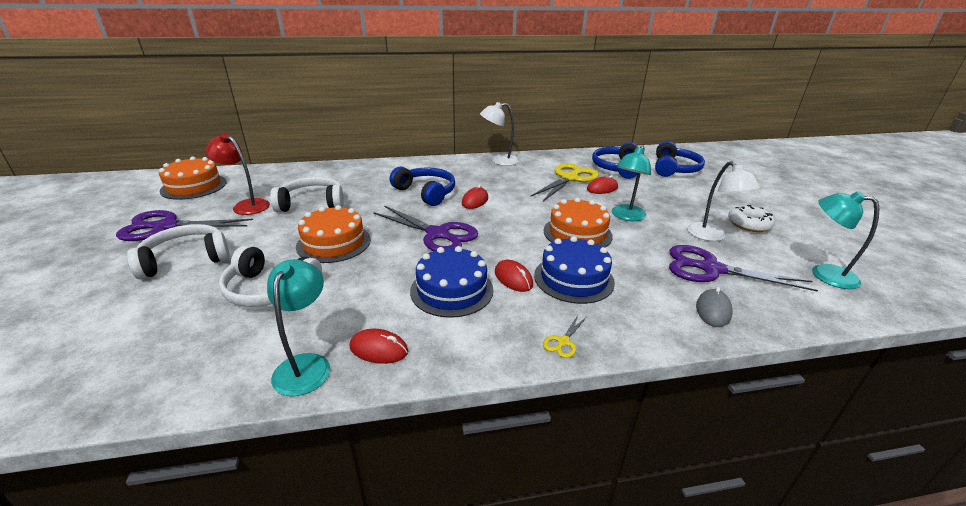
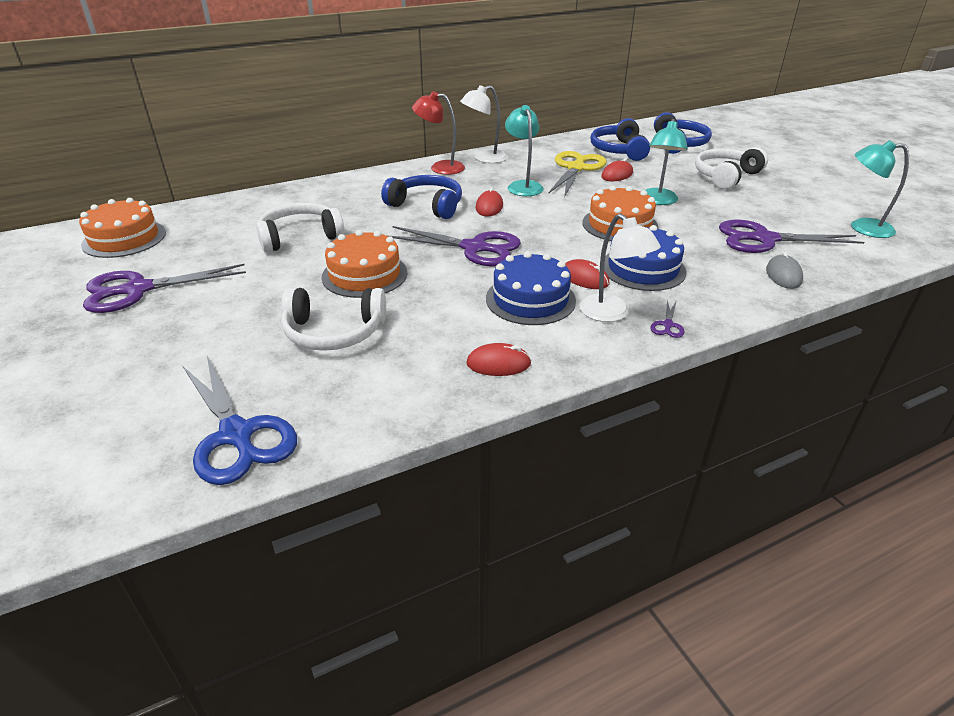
camera: 15 degrees left, 5 degrees up
white headphones [127,224,230,279] -> white headphones moved to [695,147,768,189]
red lamp [205,133,270,215] -> red lamp moved to [412,91,465,175]
turquoise lamp [267,259,330,396] -> turquoise lamp moved to [505,105,544,196]
yellow scissors [543,315,587,358] -> purple scissors [650,299,685,338]
white lamp [687,161,760,241] -> white lamp moved to [580,213,661,322]
white donut [728,205,775,232] -> none
none -> blue scissors [183,356,297,485]

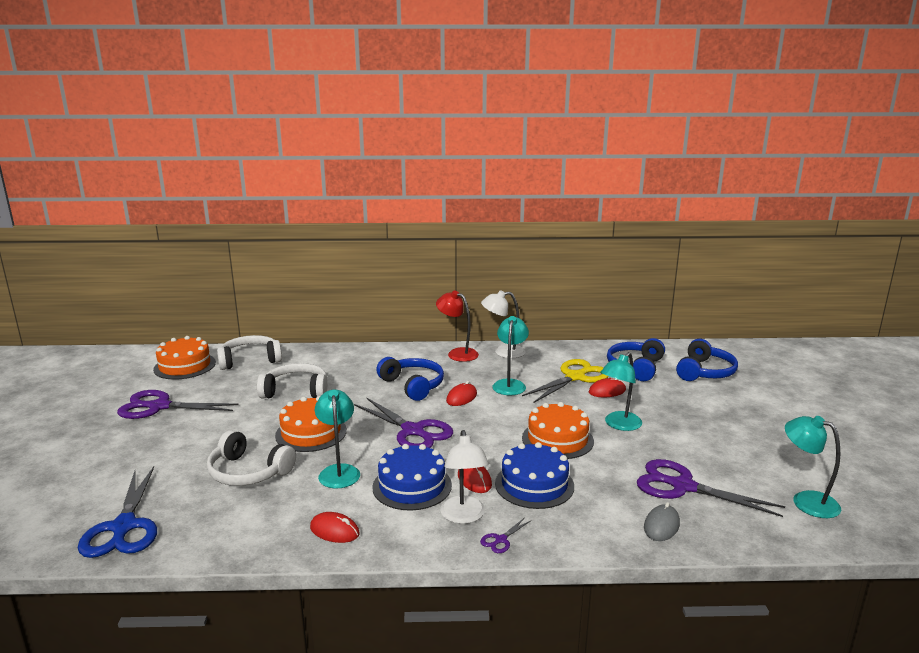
camera: 25 degrees right, 15 degrees down
white headphones [695,147,768,189] -> white headphones moved to [217,335,282,370]
none -> turquoise lamp [315,390,360,488]

